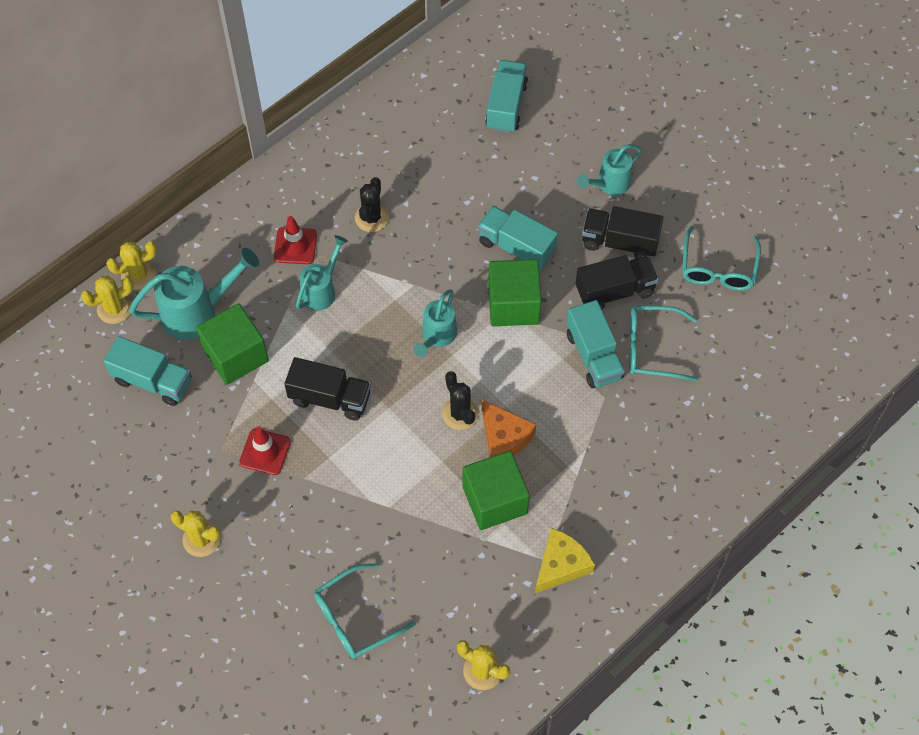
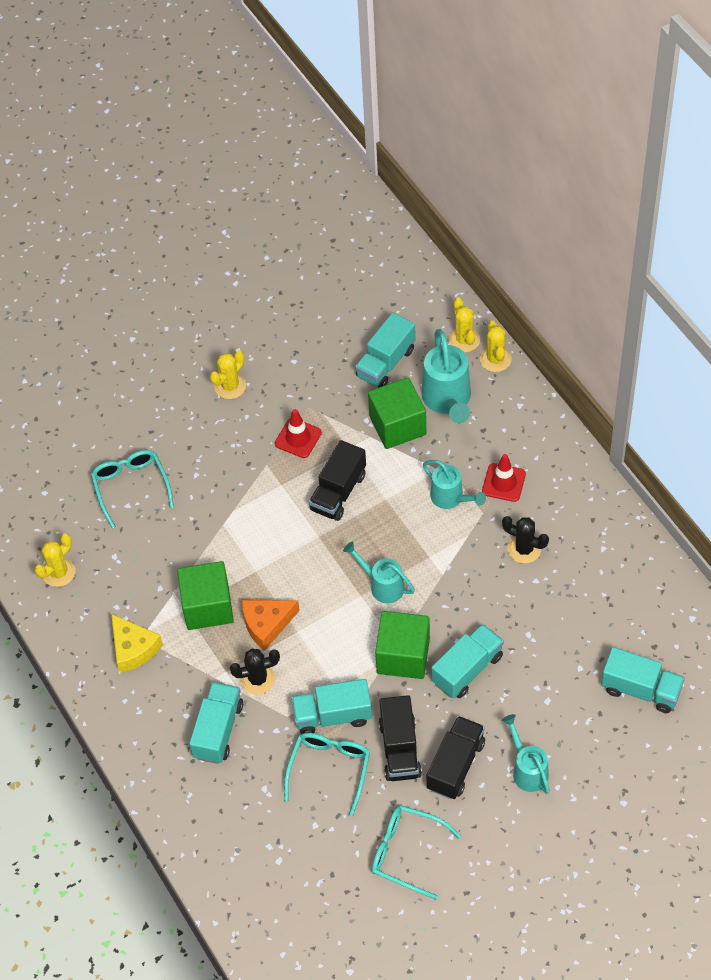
camera: 105 degrees right, 5 degrees down
black cactus [442,371,479,430] -> black cactus moved to [230,648,280,695]
none -> turquoise truck [189,682,243,764]

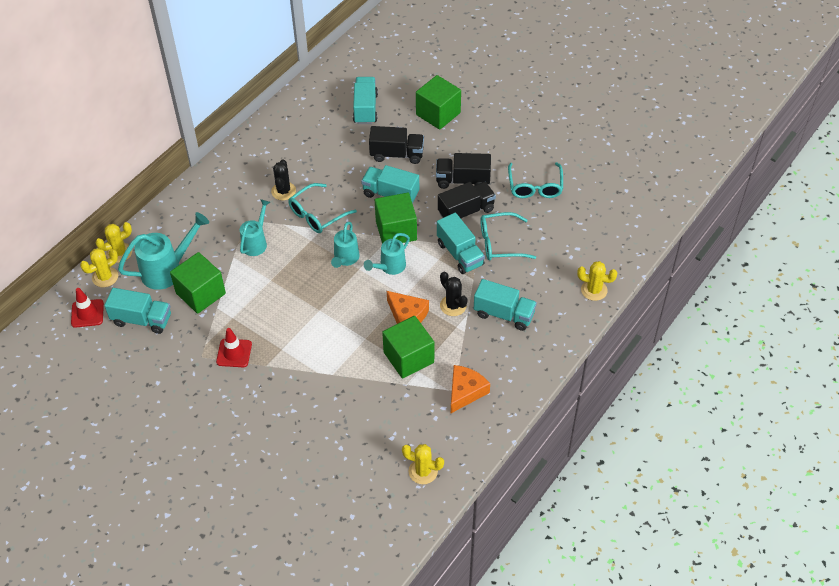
camera: 115 degrees left, 5 degrees down
turquoise glasses [91,450,174,529] -> turquoise glasses moved to [288,183,357,233]
yellow cheese [111,614,163,673] -> orange cheese [451,365,490,413]
turquoise truck [189,682,243,764] -> turquoise truck turned 150 degrees counterclockwise [474,279,537,331]
yellow cactus [210,350,246,399] -> yellow cactus moved to [577,261,617,301]
black truck [309,440,366,521] -> black truck moved to [369,126,424,164]
red traffic cone [482,454,526,502] -> red traffic cone moved to [71,288,104,328]
turquoise watering can [502,714,550,794] -> turquoise watering can moved to [364,233,410,275]
none -> green cube [416,75,461,130]

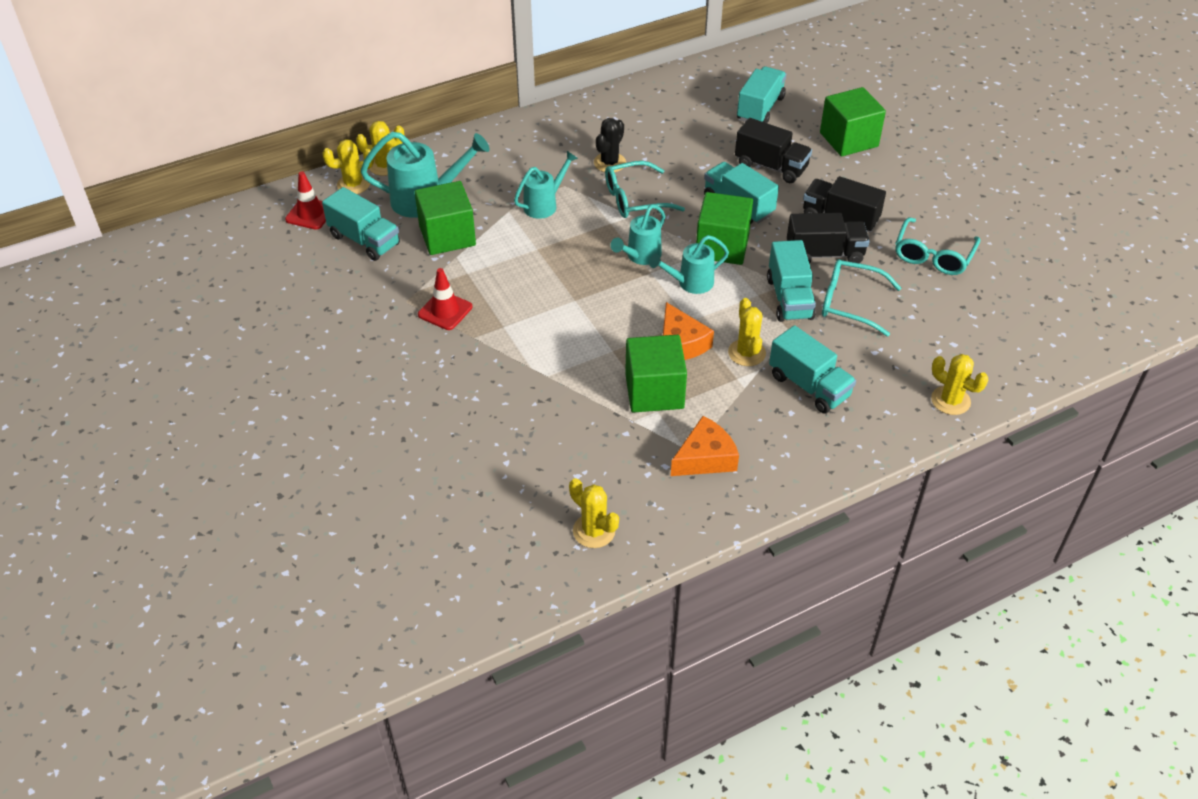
camera: 25 degrees right, 5 degrees down
black cactus [440,271,468,316] -> yellow cactus [728,298,766,366]

